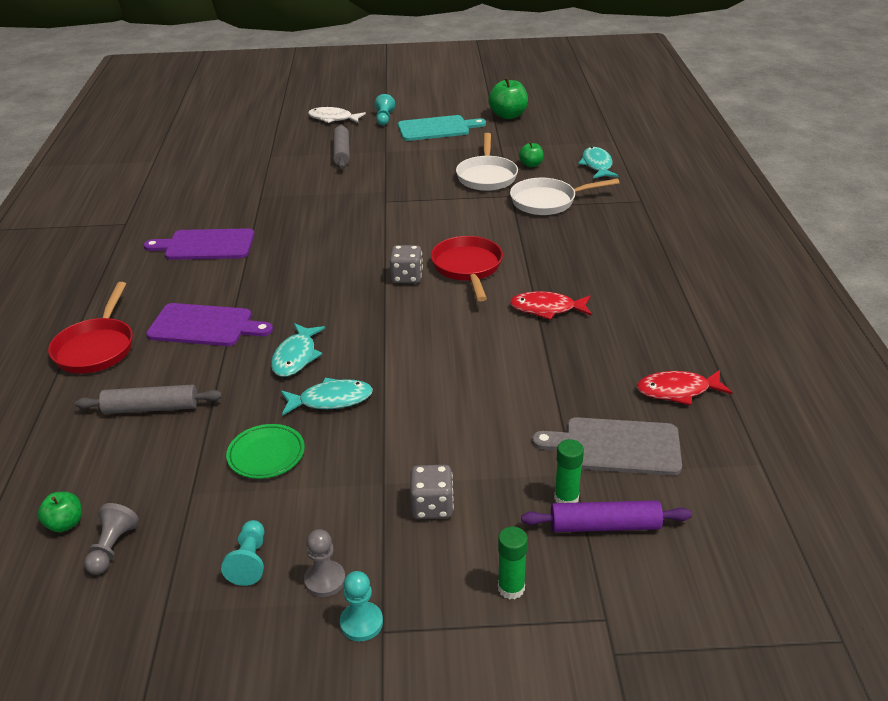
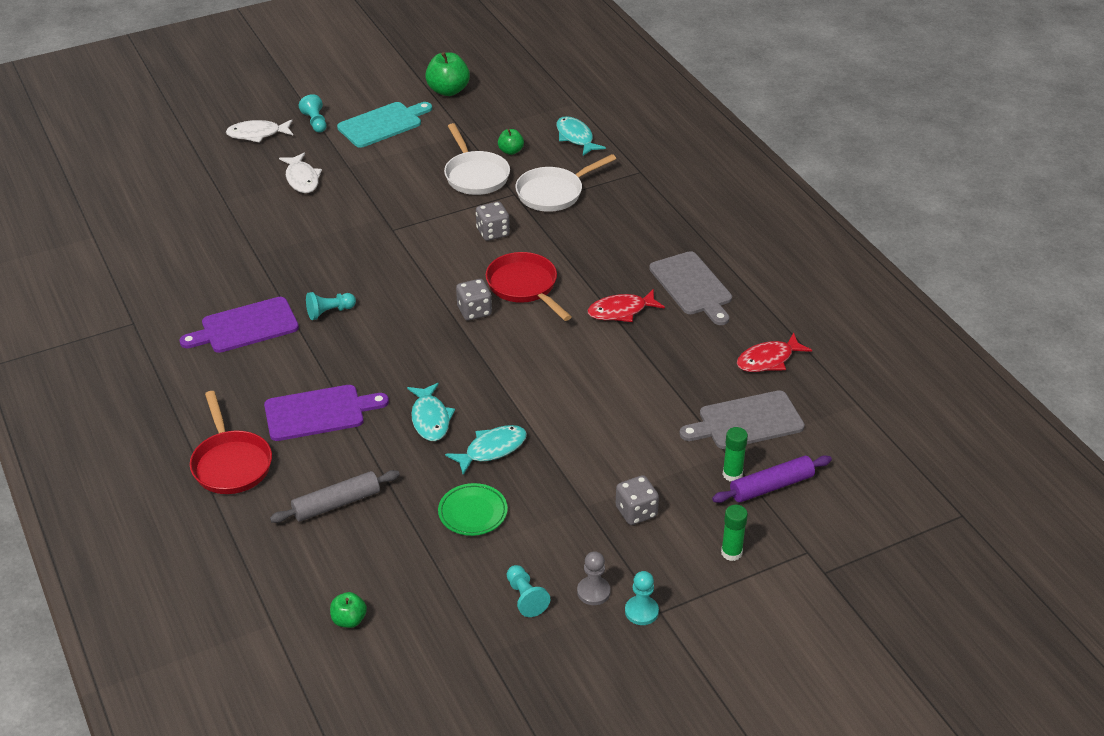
camera: 25 degrees left, 5 degrees up
grey pawn [84,503,139,574] -> none
grey rolling pin [333,124,350,169] -> white fish [279,152,322,193]
none -> turquoise pawn [306,292,356,320]
none -> grey dice [476,202,510,241]
none -> grey cutting board [649,251,732,325]

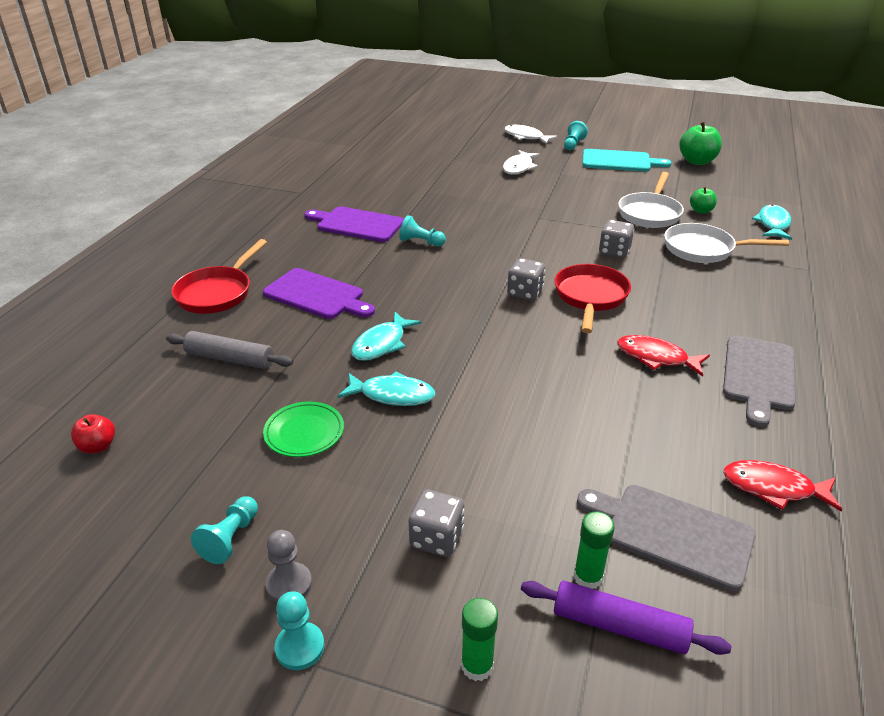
camera: 45 degrees right, 5 degrees down
green apple [330,592,367,628] -> red apple [71,414,115,454]

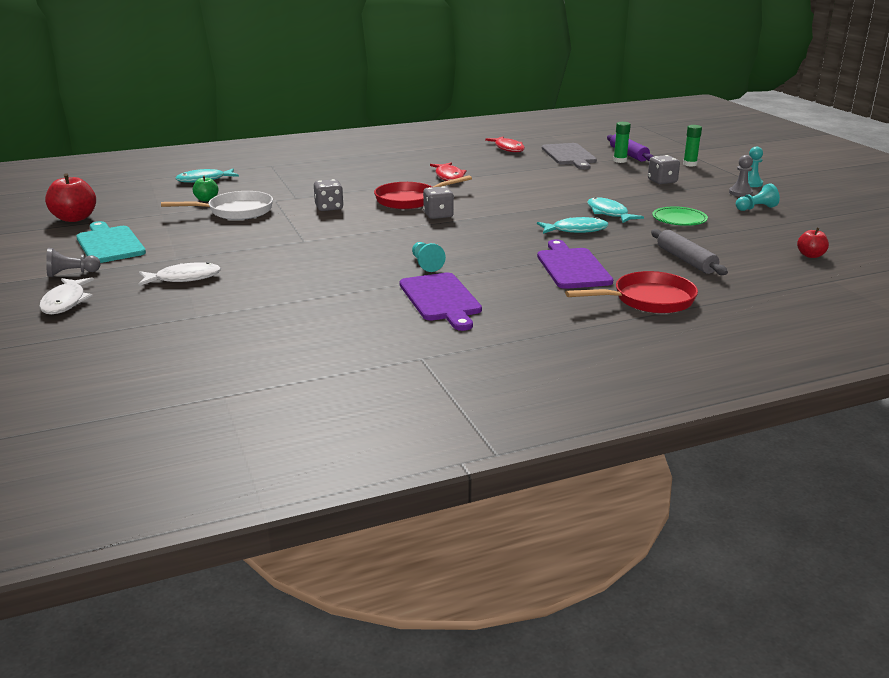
camera: 130 degrees left, 10 degrees down
turquoise pawn [564,121,588,150] -> grey pawn [46,248,101,277]
white pan [664,223,789,263] -> none
green apple [679,121,722,165] -> red apple [45,173,96,222]
grey cutting board [723,335,796,427] -> none

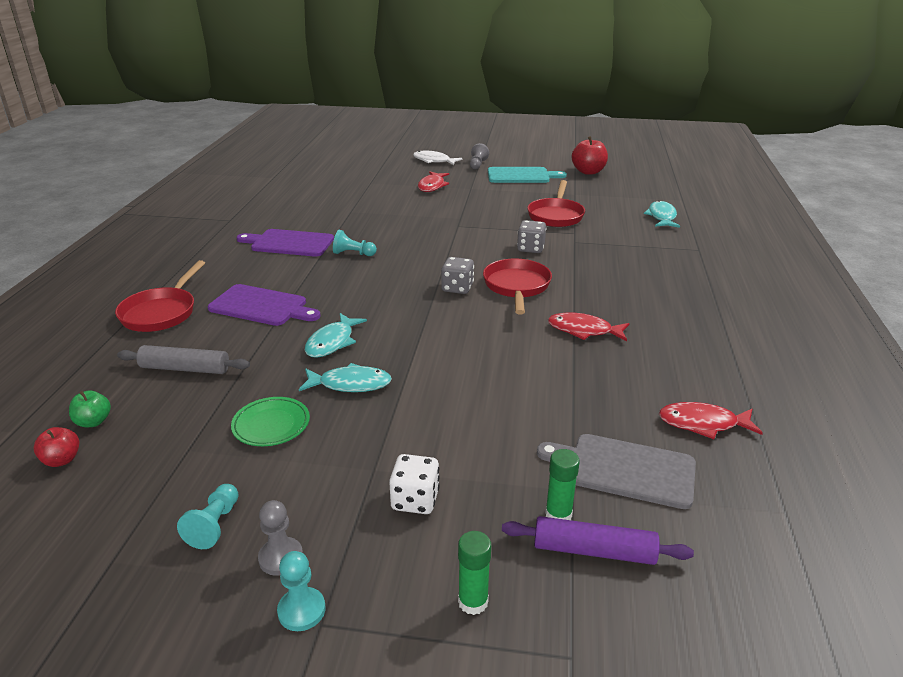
camera: 120 degrees right, 5 degrees up
white fish [139,262,221,286] -> red fish [418,171,449,192]
white pan [161,191,273,220] -> red pan [527,180,585,227]
green apple [193,176,218,202] -> green apple moved to [69,390,111,427]
grey dice [648,155,680,184] -> white dice [389,454,440,514]

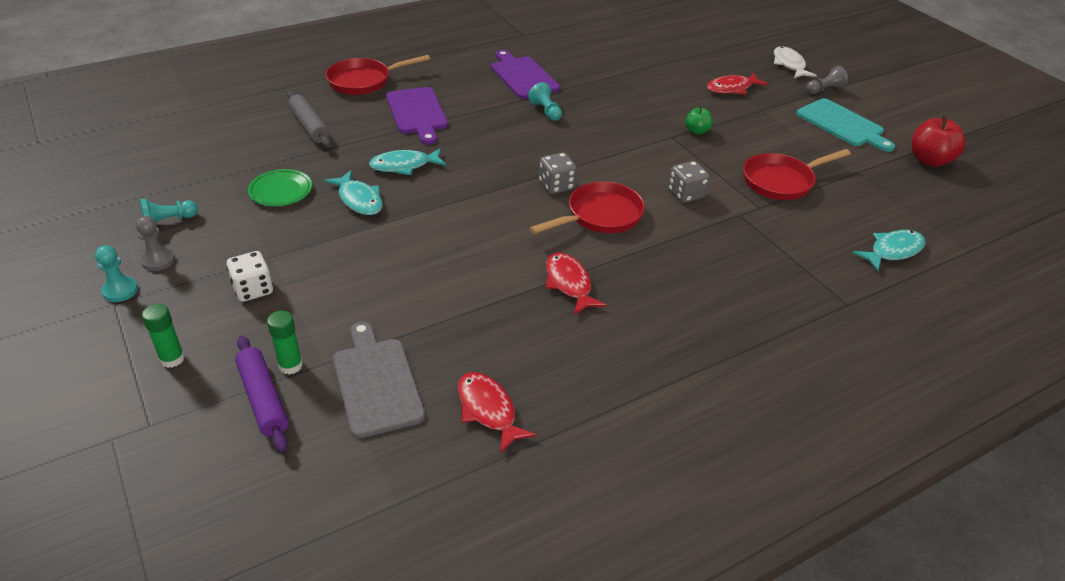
camera: 50 degrees right, 10 degrees up
red apple [34,427,79,467] -> none
green apple [69,390,111,427] -> green apple moved to [685,106,713,134]

